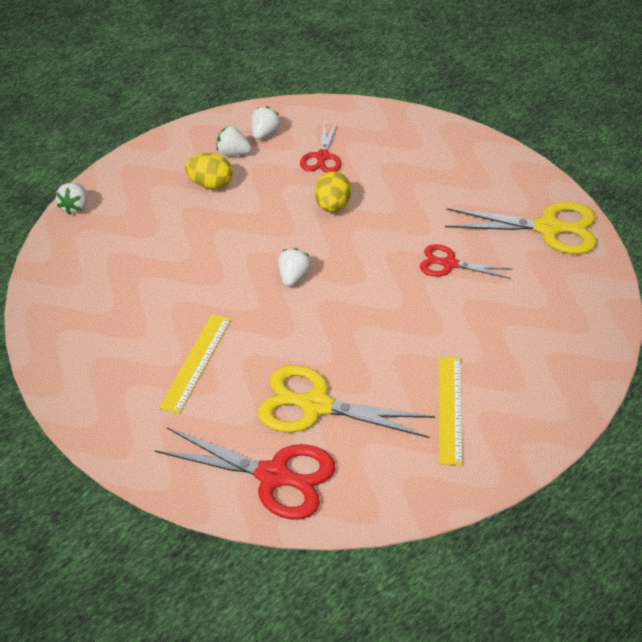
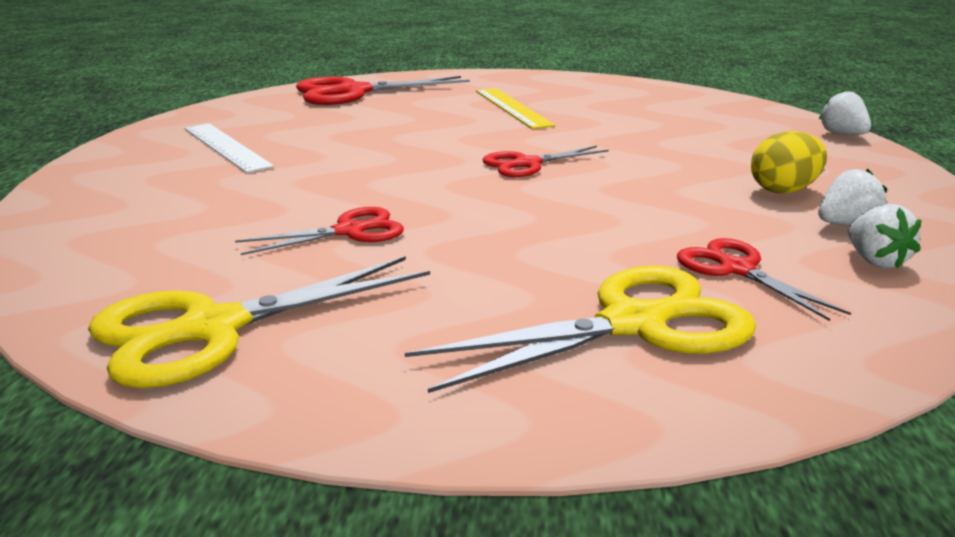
camera: 140 degrees right, 20 degrees down
yellow scissors [257,365,435,438] -> yellow scissors moved to [405,266,756,393]
white strawberry [278,248,311,287] -> red scissors [483,146,609,177]
yellow egg [315,171,351,212] -> none
yellow ruler [439,357,463,465] -> white ruler [185,123,274,173]

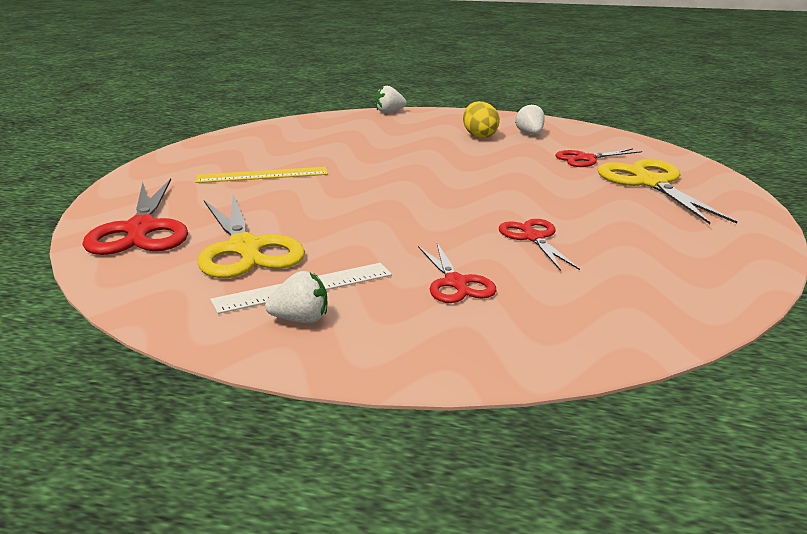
camera: 80 degrees left, 0 degrees up
yellow scissors [88,256,430,388] -> yellow scissors moved to [198,195,305,278]
red scissors [483,146,609,177] -> red scissors moved to [418,243,496,303]
white strawberry [848,204,921,268] -> white strawberry moved to [265,271,328,323]

